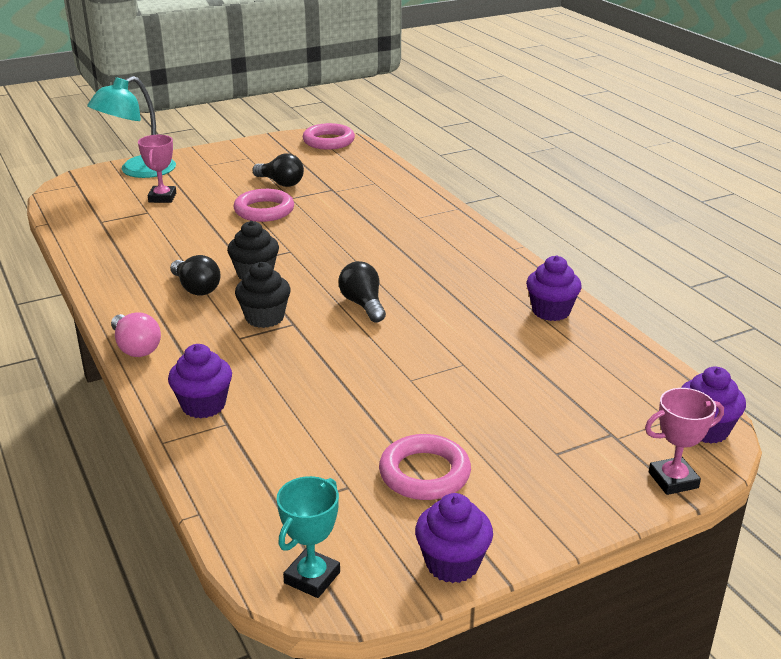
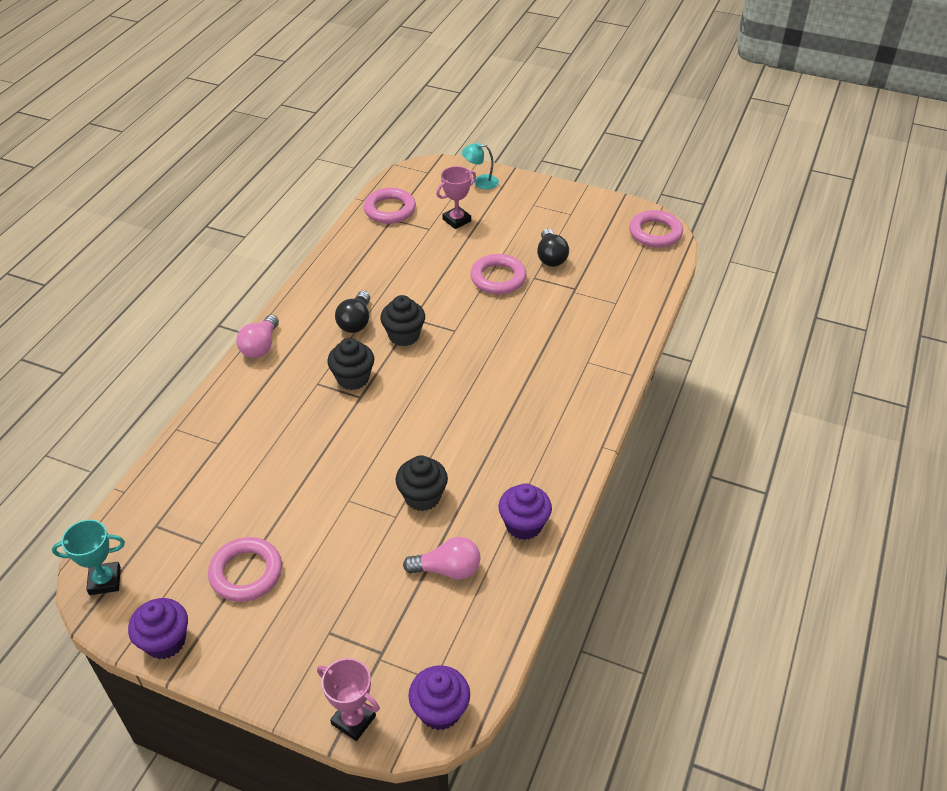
camera: 50 degrees right, 15 degrees up
turquoise lamp [87,76,176,178] -> turquoise lamp [462,143,499,190], size x0.51
purple cupcake [168,344,232,418] -> none
black light bulb [338,261,386,323] -> none
none -> pink ring [364,188,416,224]
none -> black cupcake [396,455,448,511]
none -> pink light bulb [403,537,480,580]

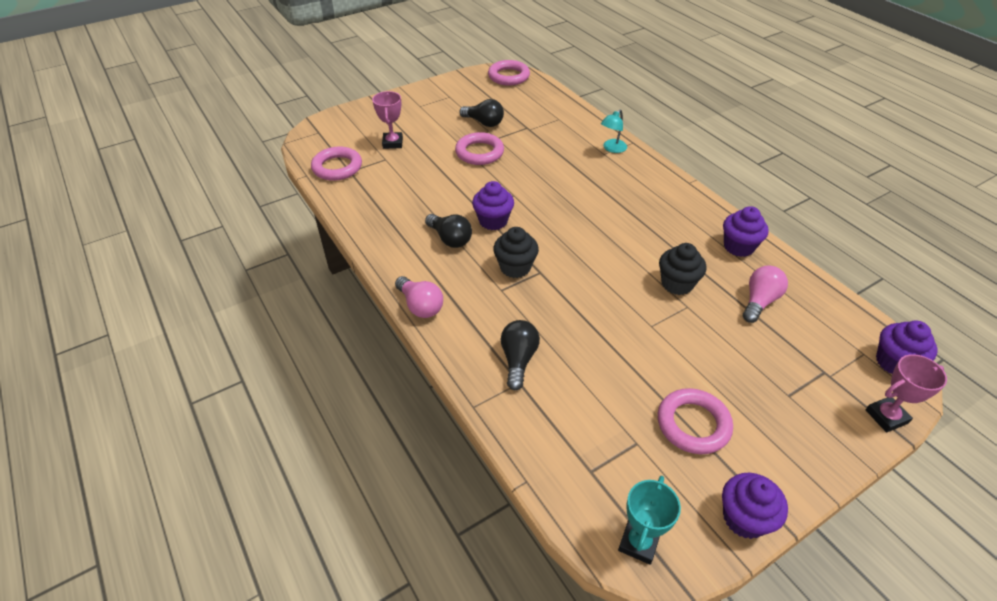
camera: 55 degrees left, 0 degrees up
black cupcake [380,295,425,346] -> purple cupcake [472,181,514,230]
turquoise lamp [462,143,499,190] -> turquoise lamp moved to [601,110,627,153]
none -> black light bulb [501,320,540,390]

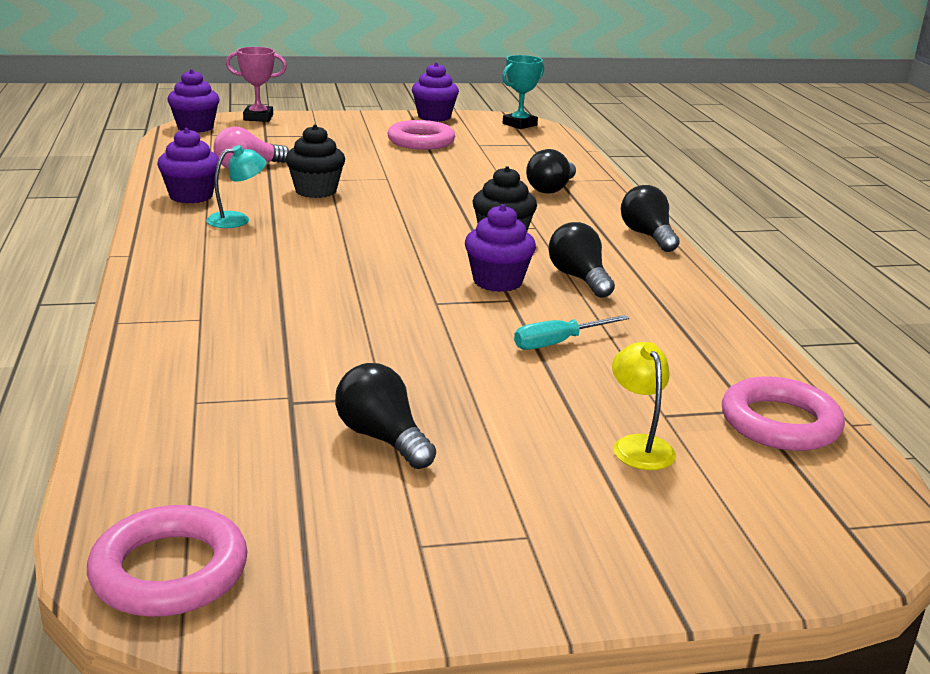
camera: 160 degrees left, 20 degrees down
pink trophy [372,91,403,149] -> yellow lamp [612,342,676,470]
pink light bulb [395,276,443,318] -> black light bulb [621,185,680,252]
pink ring [455,132,504,165] -> none
turquoise lamp [601,110,627,153] -> turquoise lamp moved to [206,145,266,228]
none -> turquoise screwdriver [514,315,629,350]

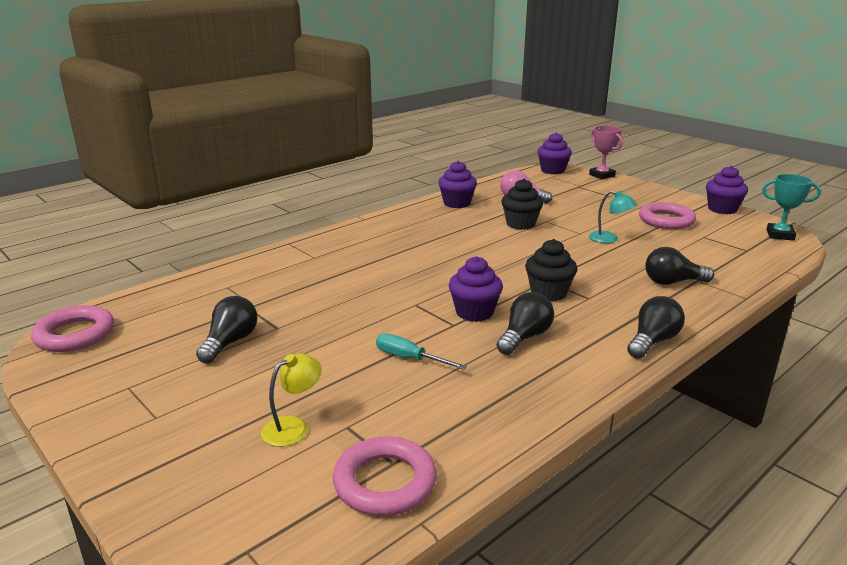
camera: 60 degrees right, 0 degrees up
turquoise lamp [206,145,266,228] -> turquoise lamp moved to [589,191,637,243]

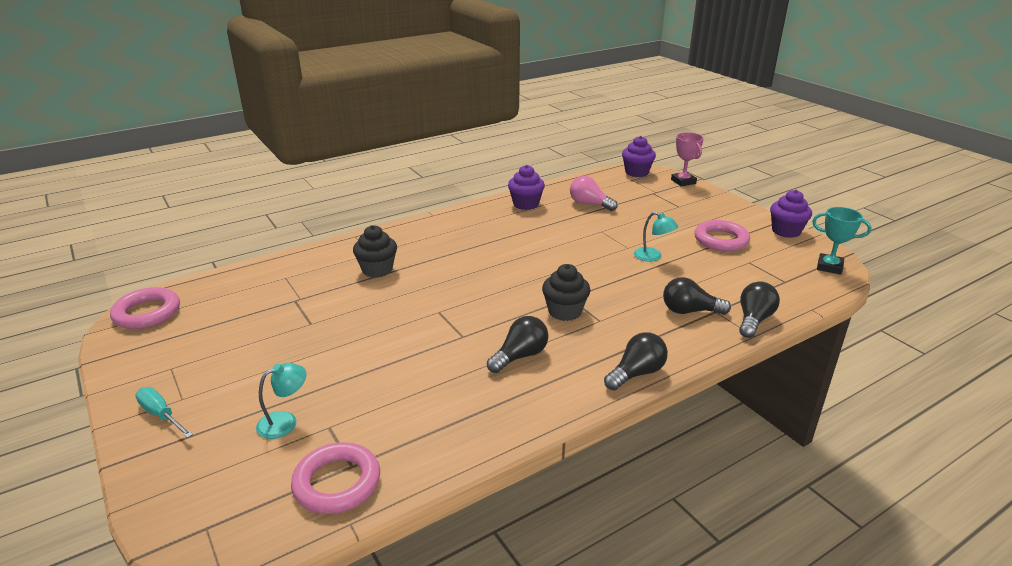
camera: 10 degrees right, 5 degrees up
black light bulb [196,296,257,363] -> black light bulb moved to [739,282,780,338]
yellow lamp [261,354,322,447] -> turquoise lamp [256,363,307,439]
turquoise screwdriver [376,333,467,370] -> turquoise screwdriver moved to [135,387,193,438]
purple cupcake [449,256,503,322] -> none
black cupcake [502,179,543,230] -> black cupcake moved to [353,225,397,278]

